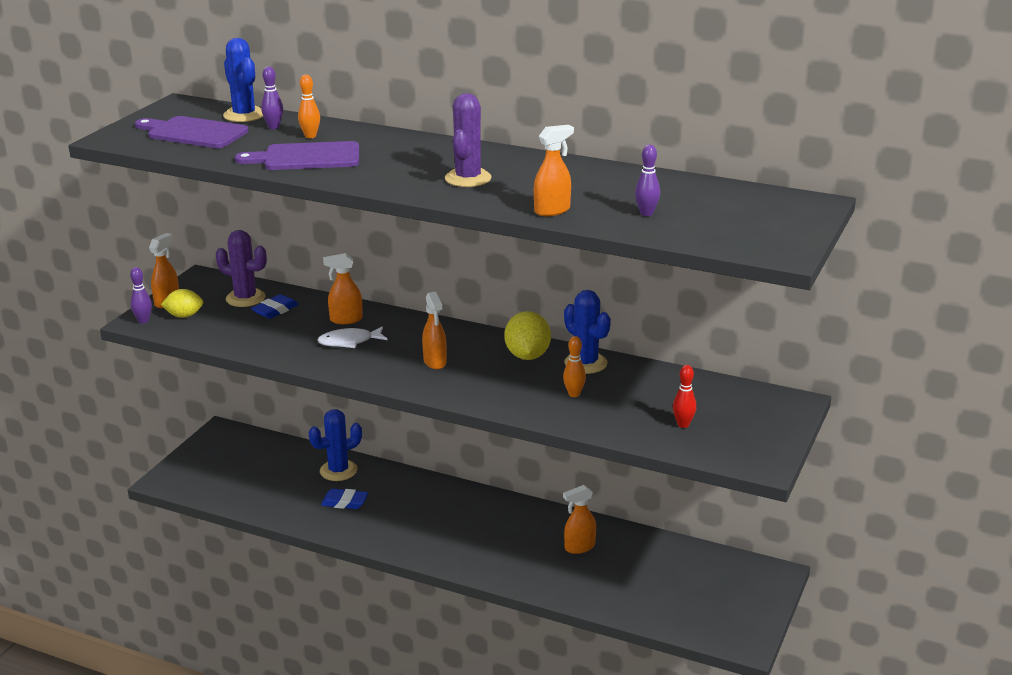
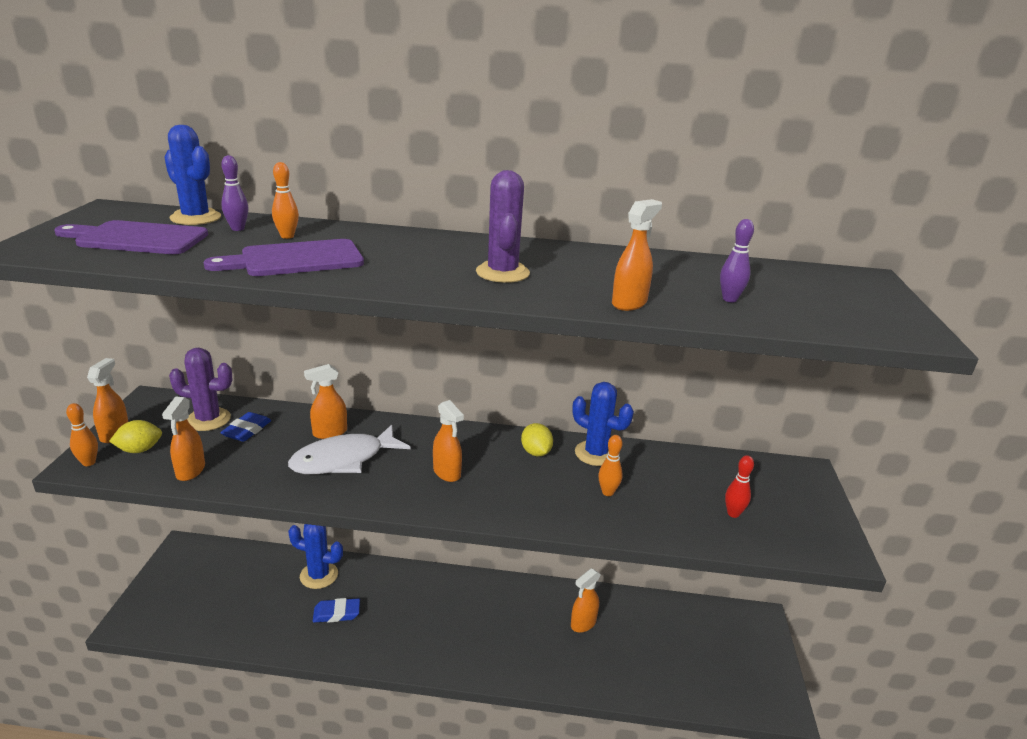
camera: 20 degrees left, 0 degrees up
purple bowling pin [130,267,152,324] -> orange bowling pin [66,403,98,466]
blue cactus [309,409,362,481] -> blue cactus turned 60 degrees clockwise [288,524,343,589]
white fish [317,326,388,348] -> white fish [288,425,411,474], size x1.59
yellow lemon [504,311,551,360] -> yellow lemon [521,423,553,456], size x0.66
none -> orange spray bottle [162,397,205,481]

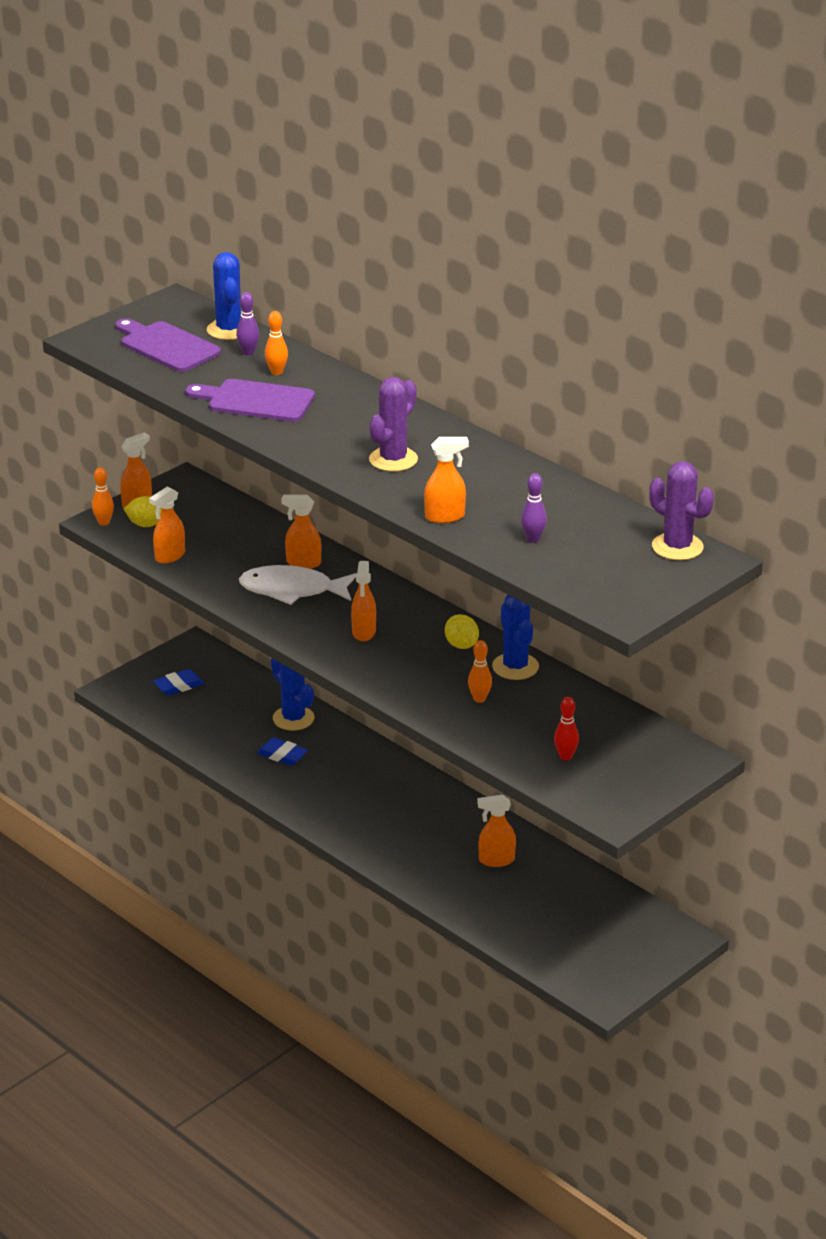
camera: 40 degrees right, 5 degrees up
purple cactus [169,348,232,431] -> purple cactus moved to [649,461,714,560]
blue eraser [220,412,271,442] -> blue eraser moved to [153,669,204,695]
yellow lemon [521,423,553,456] -> yellow lemon turned 45 degrees counterclockwise [445,614,479,649]

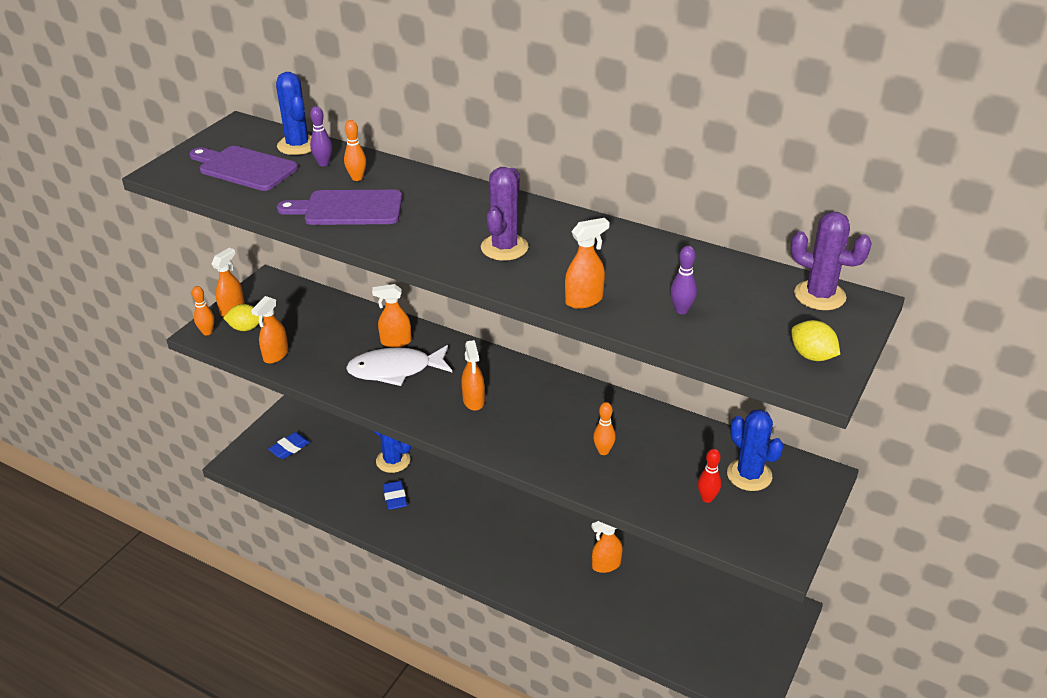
camera: 15 degrees left, 5 degrees up
blue eraser [257,737,308,766] -> blue eraser turned 60 degrees clockwise [383,481,407,510]
yellow lemon [445,614,479,649] -> yellow lemon moved to [791,320,840,361]
blue cactus [492,595,539,680] -> blue cactus moved to [727,409,784,491]

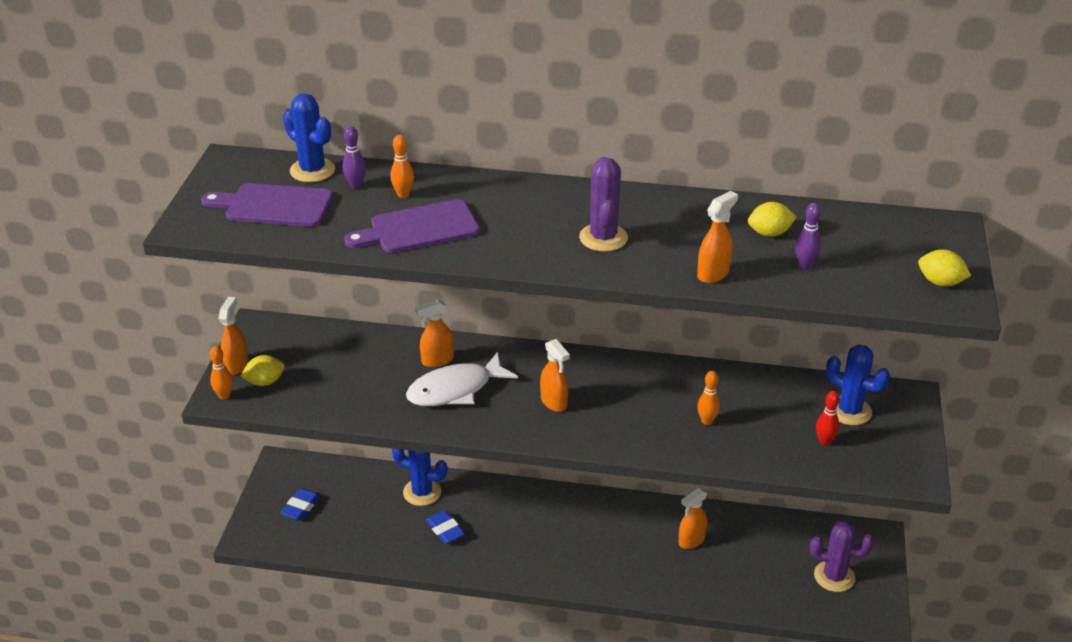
camera: 20 degrees left, 0 degrees up
orange spray bottle [251,296,288,364] -> none
purple cactus [791,212,872,310] -> purple cactus moved to [810,520,874,592]
none -> yellow lemon [748,202,797,237]

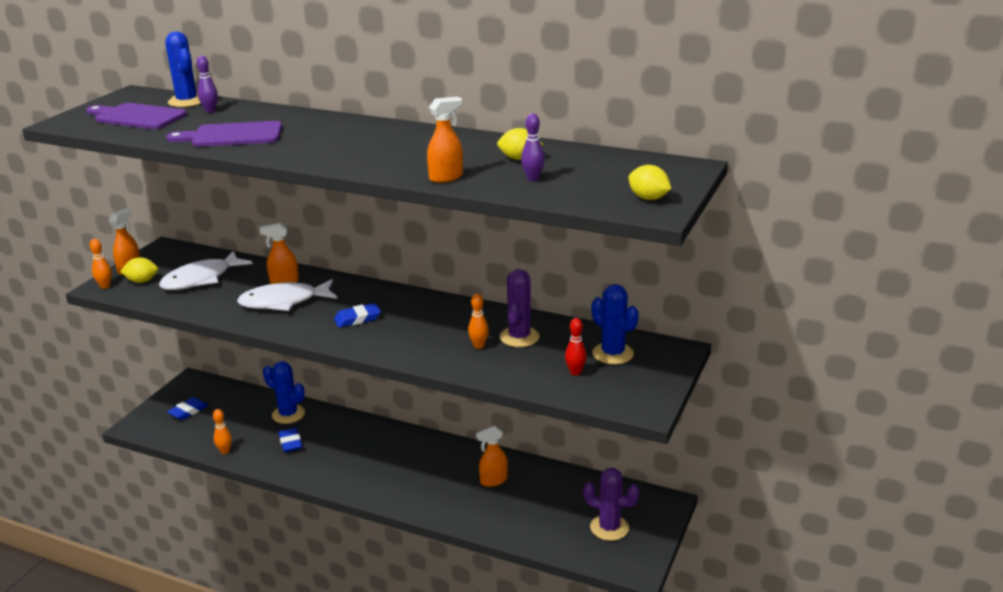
camera: 15 degrees right, 10 degrees down
orange bowling pin [390,135,414,198] -> orange bowling pin moved to [213,409,232,454]
orange spray bottle [540,339,570,412] -> blue eraser [334,303,381,328]
purple cactus [579,157,628,252] -> purple cactus moved to [500,269,540,347]
none -> white fish [159,251,253,290]

